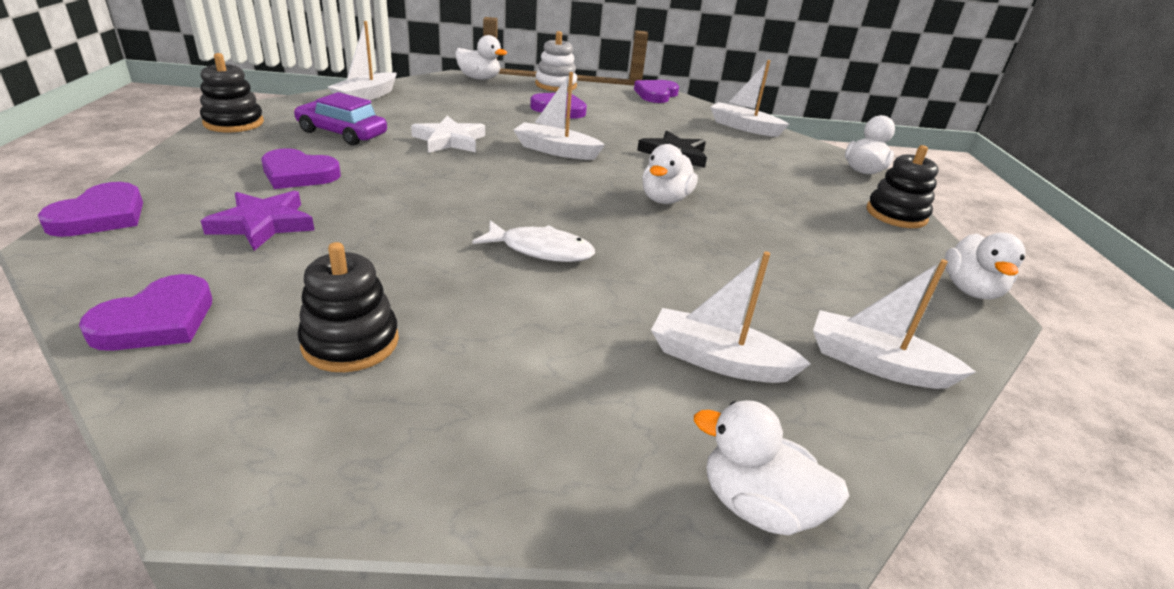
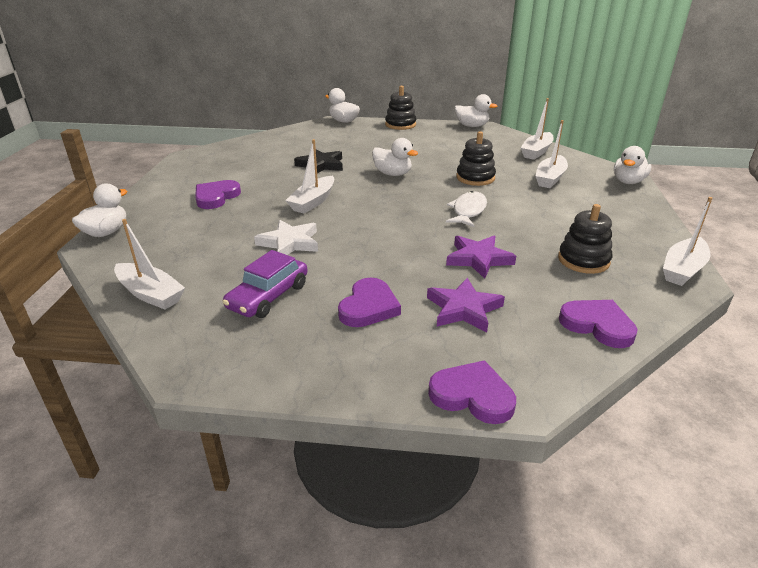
camera: 80 degrees left, 0 degrees up
black stacking toy [200,53,264,132] -> black stacking toy moved to [456,131,496,186]
white stacking toy [535,31,577,92] -> none
purple heart [634,80,679,103] -> none
white boat [710,60,789,137] -> white boat moved to [663,197,712,286]
none -> purple star [446,235,516,279]

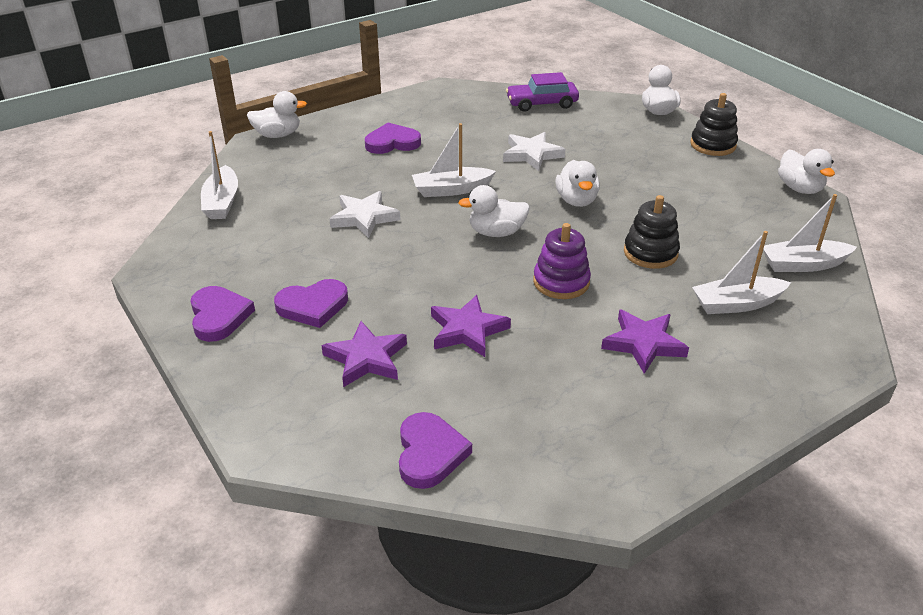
camera: 50 degrees right, 5 degrees up
purple car [222,250,308,318] -> purple car moved to [506,72,579,112]
black star [294,150,343,173] -> white star [503,132,565,171]
purple heart [428,360,516,424] -> purple heart moved to [190,286,255,342]
white fish [446,191,487,227] -> purple stacking toy [533,223,591,299]
black stacking toy [558,204,612,274] -> none
white duck [614,146,651,184] -> white duck moved to [458,185,530,237]
white boat [663,197,712,286] -> none
none -> purple star [601,309,689,374]

